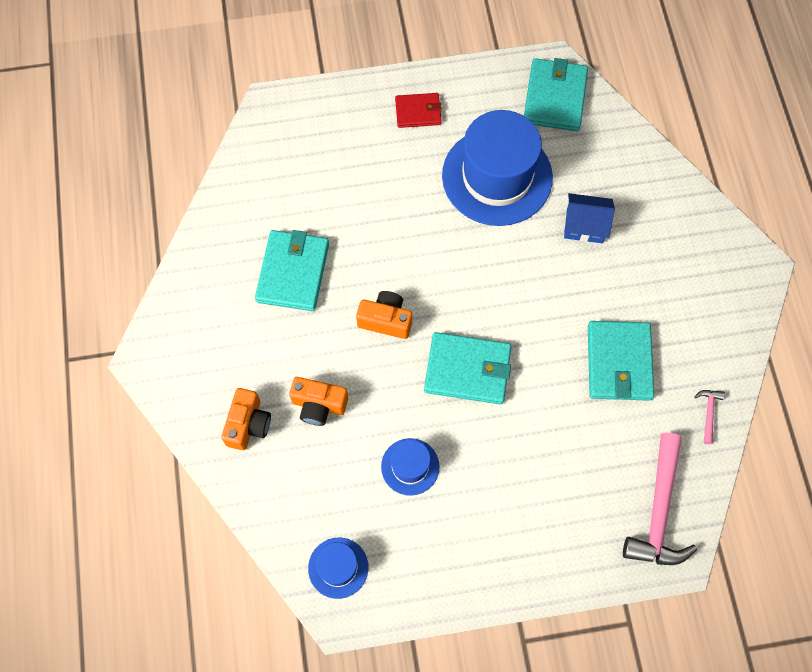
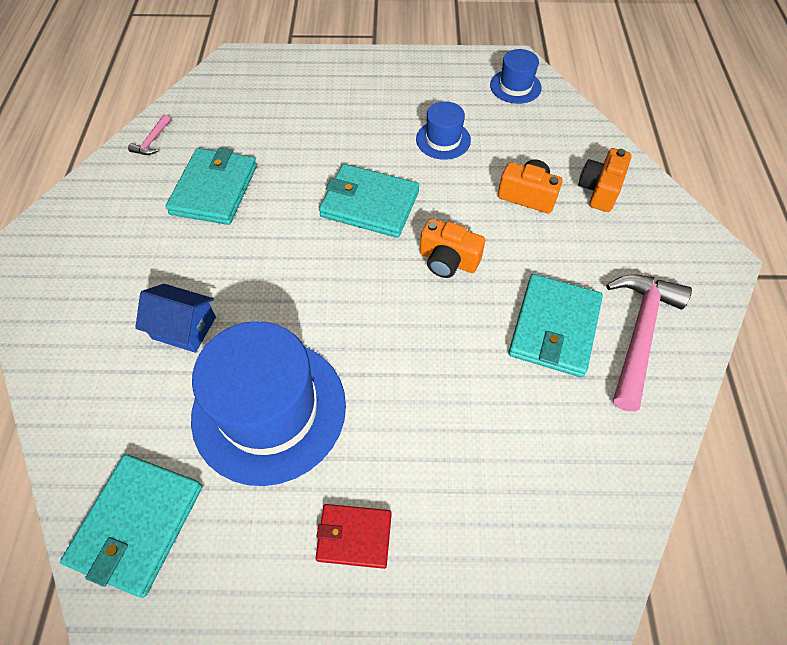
camera: 170 degrees left, 10 degrees down
pink hammer [623,433,697,565] -> pink hammer moved to [606,274,692,411]

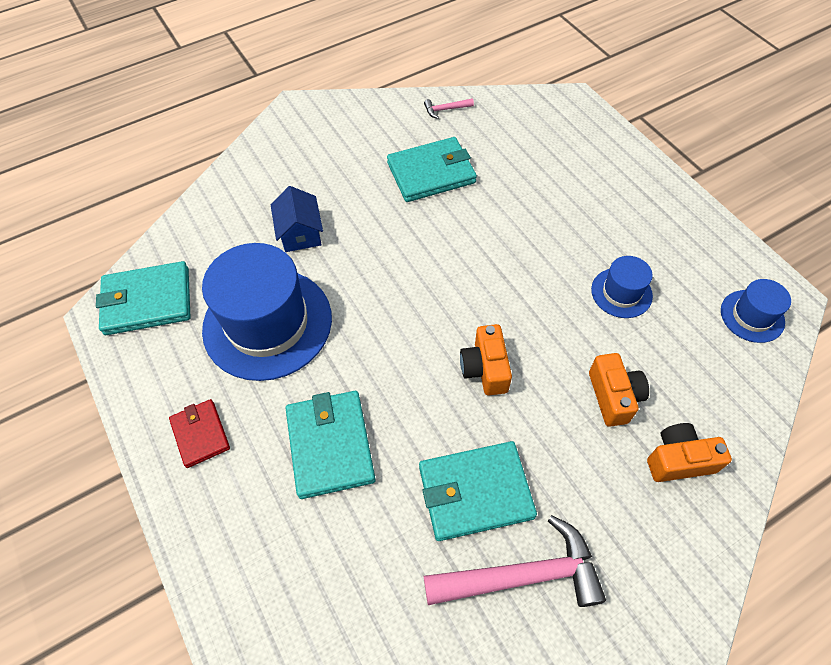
camera: 60 degrees right, 0 degrees up
turquoise wallet [319,164,419,238] -> turquoise wallet moved to [286,391,376,499]

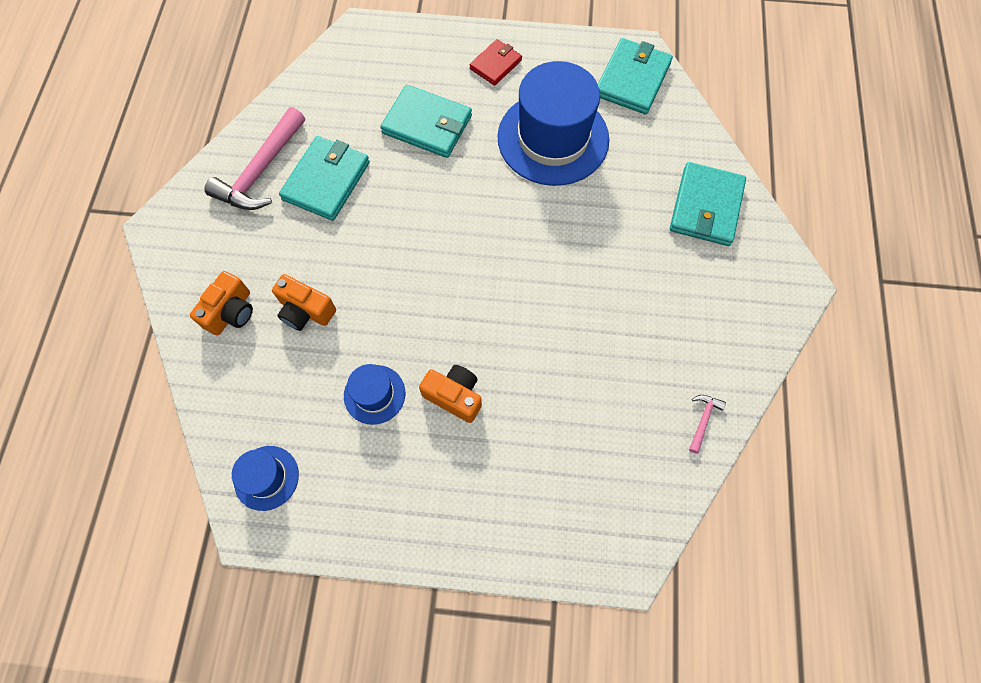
camera: 125 degrees right, 10 degrees up
red wallet [169,399,230,468] -> red wallet turned 60 degrees counterclockwise [469,39,522,86]
blue house [271,186,323,252] -> none
turquoise wallet [387,137,477,202] -> turquoise wallet moved to [670,162,746,246]
orange camera [460,324,512,395] -> orange camera moved to [419,365,482,423]

